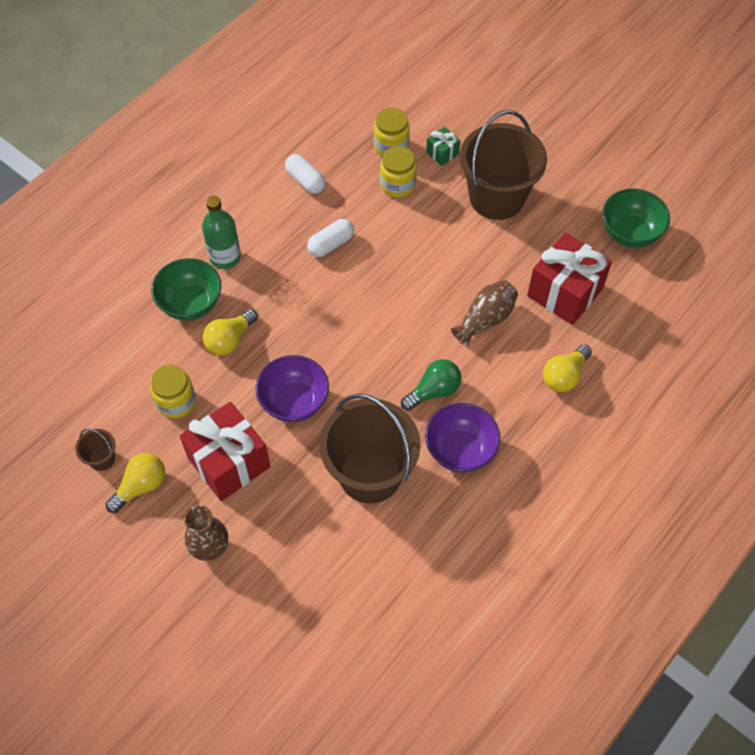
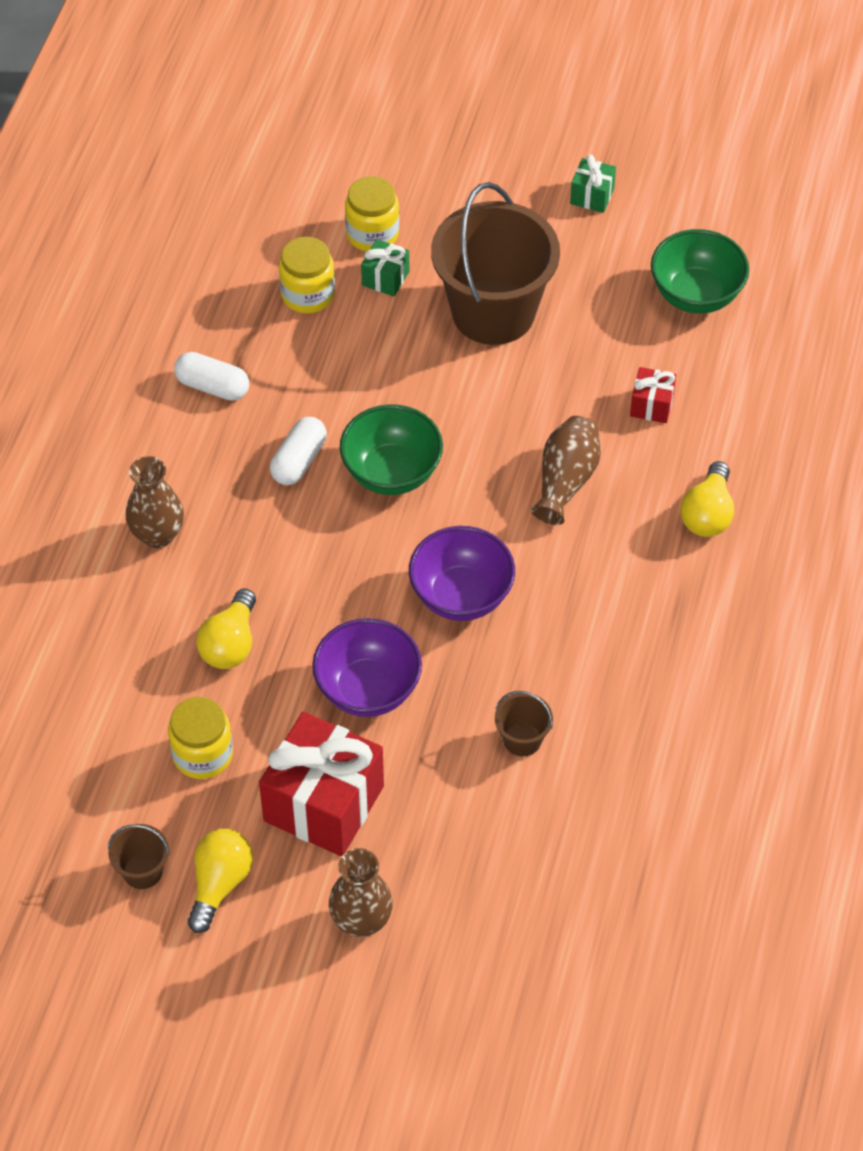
camera: 25 degrees left, 5 degrees down
green bowl [151,258,221,321] -> green bowl moved to [340,404,443,495]
green bottle [202,196,241,269] -> brown vase [126,456,184,548]
brown bucket [319,393,421,503] -> brown bucket [495,691,553,757], size x0.41
yellow jar [380,146,417,197] -> yellow jar moved to [345,176,399,251]
green light bulb [401,359,461,411] -> none
purple bowl [425,403,500,473] -> purple bowl moved to [409,526,515,621]
red gift [527,232,612,325] -> red gift [630,367,676,423], size x0.46
none -> green gift [570,155,616,213]

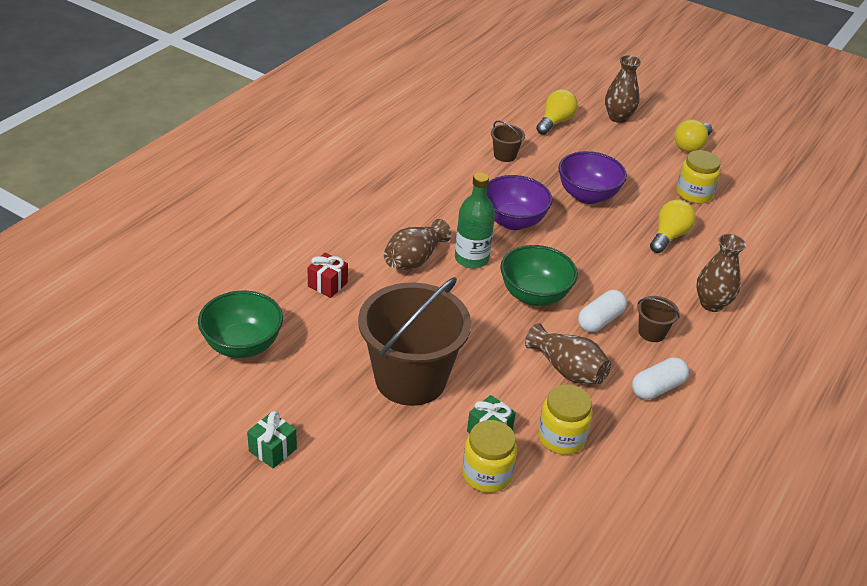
camera: 165 degrees left, 15 degrees down
brown bucket [108,824,170,889] -> brown bucket moved to [637,296,680,342]
white capsule [174,352,249,401] -> white capsule turned 75 degrees counterclockwise [632,357,689,400]
red gift [259,712,384,857] -> none
yellow light bulb [680,461,734,537] -> yellow light bulb moved to [536,89,578,135]
none -> green bottle [455,172,495,268]
none -> brown vase [525,323,611,384]

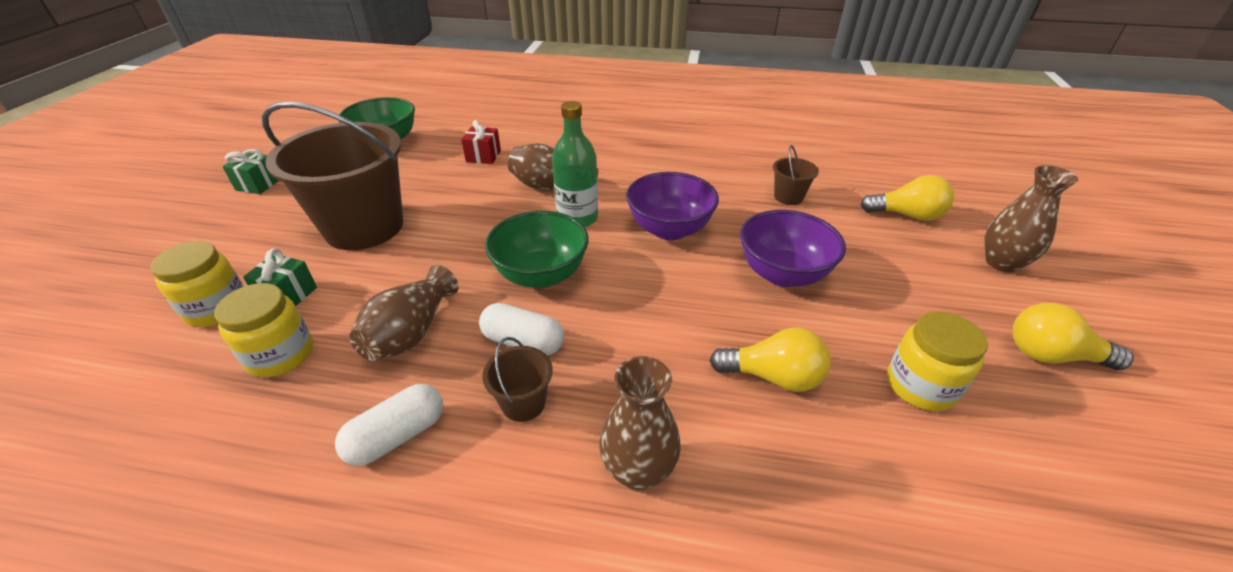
camera: 70 degrees right, 0 degrees up
white capsule [632,357,689,400] -> white capsule turned 75 degrees counterclockwise [335,384,443,466]

